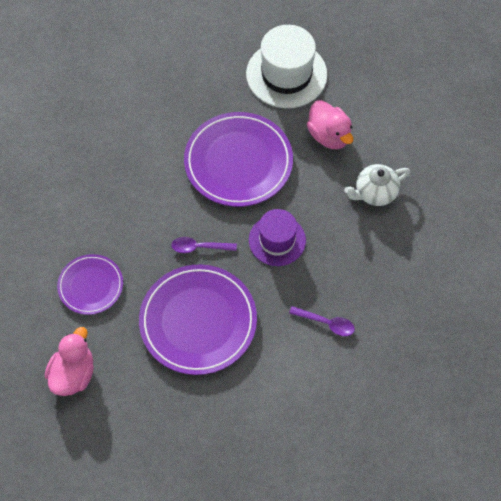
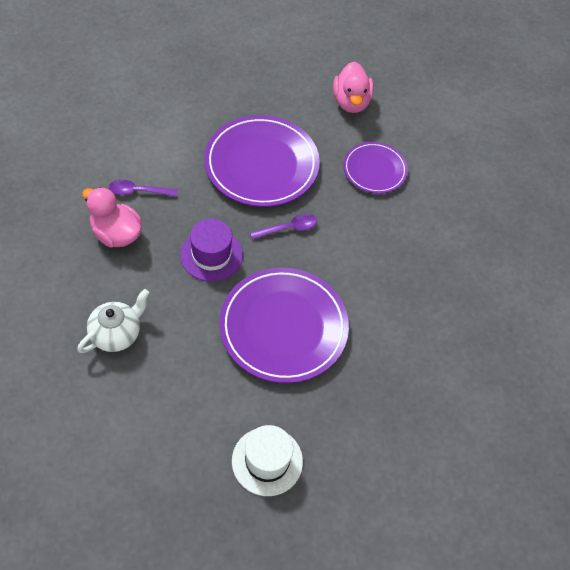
camera: 155 degrees right, 5 degrees down
white hat [246,25,328,108] -> white hat [232,425,303,496], size x0.65
pink duck [307,100,353,149] -> pink duck moved to [82,187,142,248]

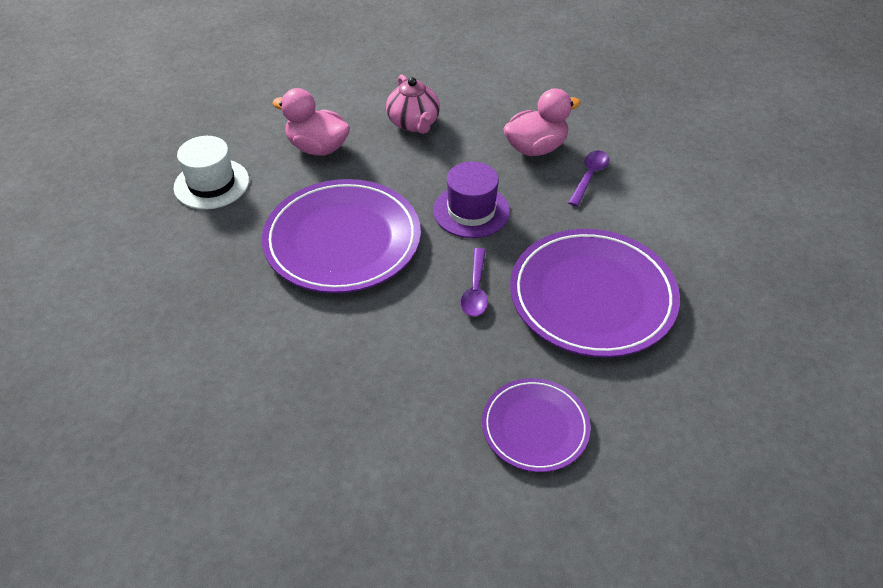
camera: 120 degrees right, 10 degrees down
white teapot [77,289,149,353] -> pink teapot [386,75,440,134]
pink duck [333,61,374,113] -> pink duck moved to [272,88,350,156]

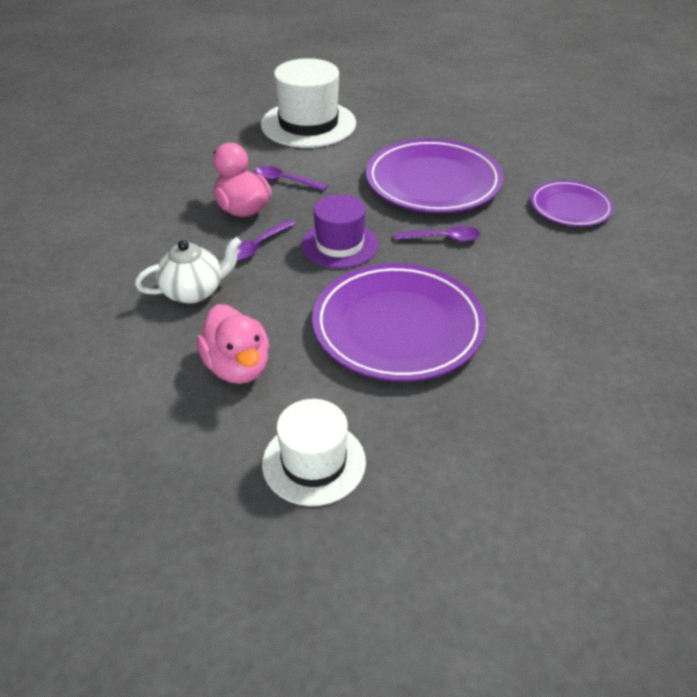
camera: 95 degrees left, 5 degrees down
pink duck [272,88,350,156] -> pink duck turned 45 degrees counterclockwise [197,304,270,384]
pink teapot [386,75,440,134] -> white teapot [135,237,242,304]
none -> purple spoon [237,220,295,260]
none -> white hat [261,58,356,148]

